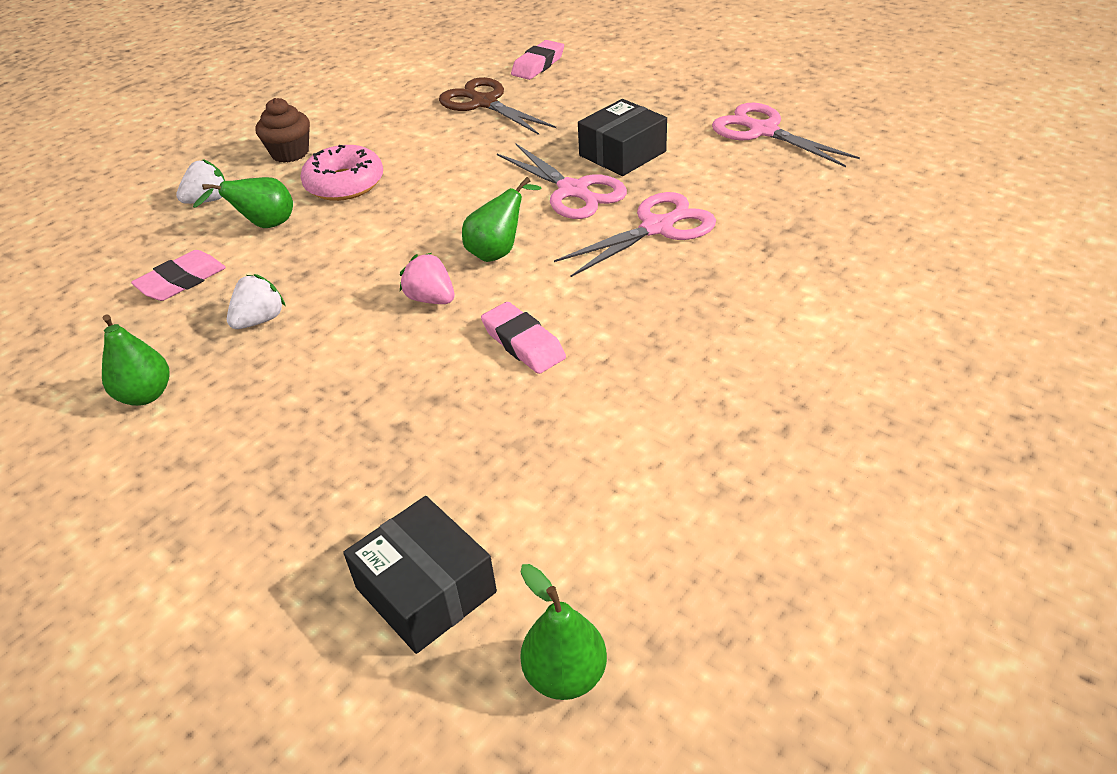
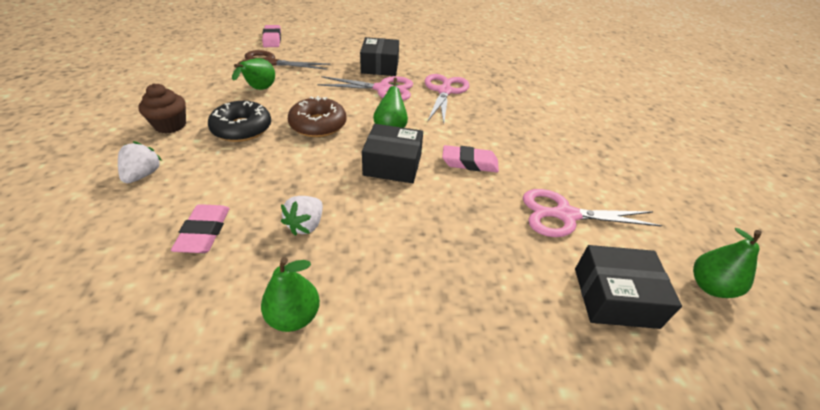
camera: 50 degrees left, 0 degrees up
green pear [193,177,293,228] -> green pear moved to [232,58,275,90]
white strawberry [227,274,286,329] -> white strawberry turned 150 degrees counterclockwise [281,196,323,236]
pink donut [300,145,383,201] -> black donut [208,101,271,142]
pink strawberry [400,253,454,304] -> black box [362,124,423,183]
pink scissors [712,103,860,167] -> pink scissors moved to [523,189,662,237]
none -> brown donut [288,96,347,137]

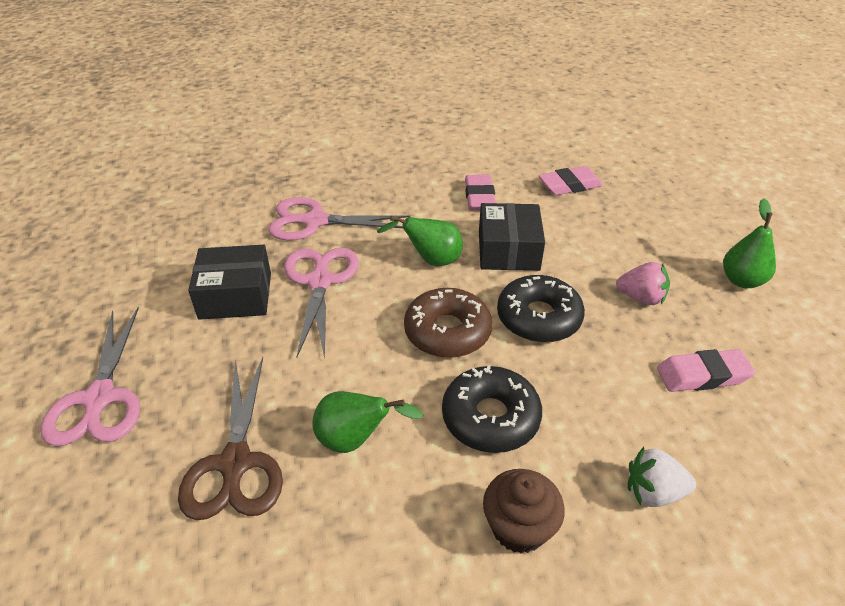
camera: 95 degrees left, 0 degrees up
pink eraser [262,25,281,47] -> pink eraser moved to [539,166,603,195]
white strawberry [281,196,323,236] -> pink strawberry [616,262,670,305]
pink scissors [523,189,662,237] -> pink scissors moved to [40,307,140,446]
black box [575,245,682,329] -> none
green pear [693,228,762,298] -> none
none -> black donut [497,275,585,343]

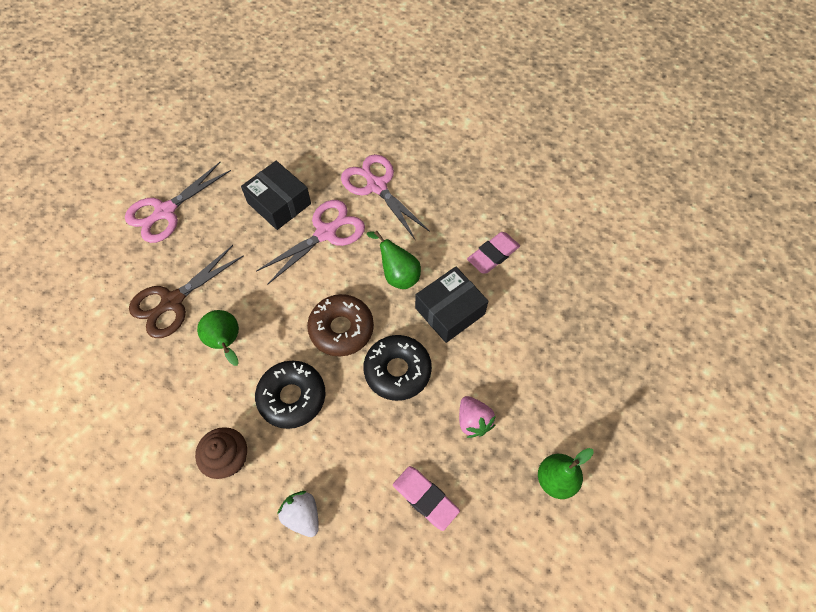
camera: 50 degrees right, 20 degrees up
pink eraser [539,166,603,195] -> none

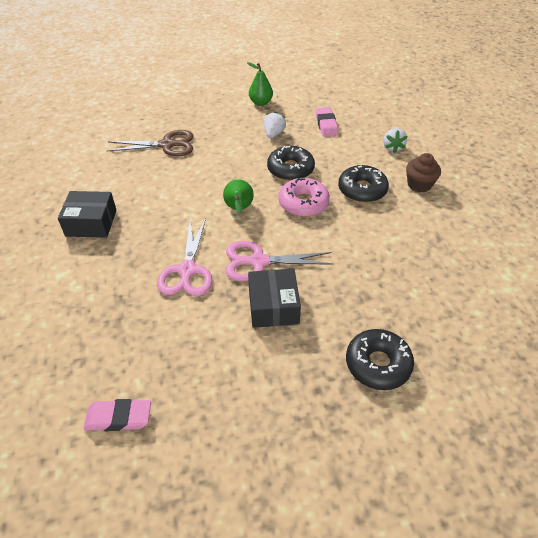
camera: 140 degrees left, 15 degrees down
pink scissors [125,162,231,243] -> black donut [346,329,414,390]
brown scissors [129,245,244,338] -> brown scissors moved to [107,130,193,156]
green pear [197,310,239,366] -> none
brown donut [307,294,374,356] -> pink donut [279,178,330,217]
black box [415,267,489,343] -> black box moved to [58,191,117,238]
pink strawberry [459,396,496,438] -> white strawberry [264,111,286,138]
pink eraser [467,232,520,274] -> pink eraser moved to [84,399,151,431]

